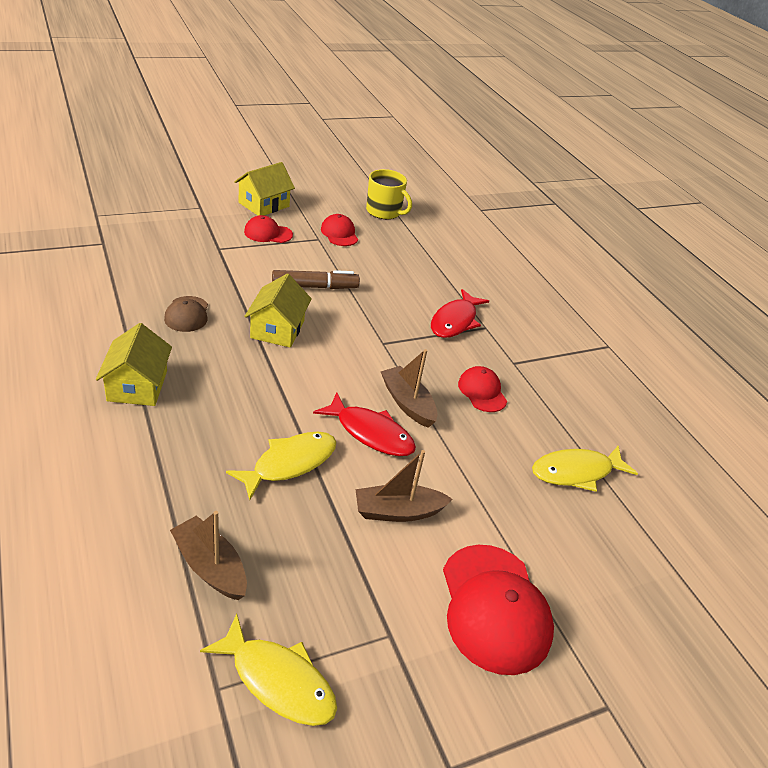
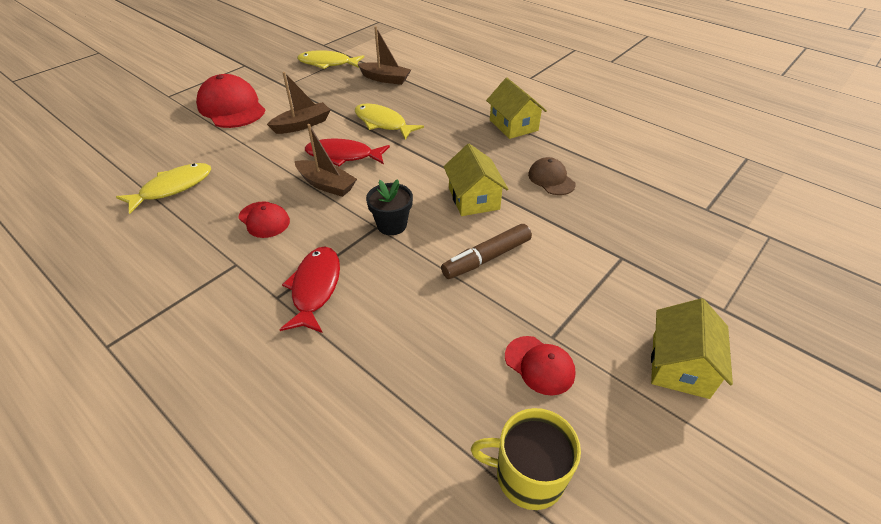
camera: 160 degrees right, 5 degrees up
yellow fish [226,432,337,500] -> yellow fish turned 105 degrees clockwise [355,104,424,140]
red cap [244,215,293,243] -> none
none -> black flower pot [366,179,413,235]

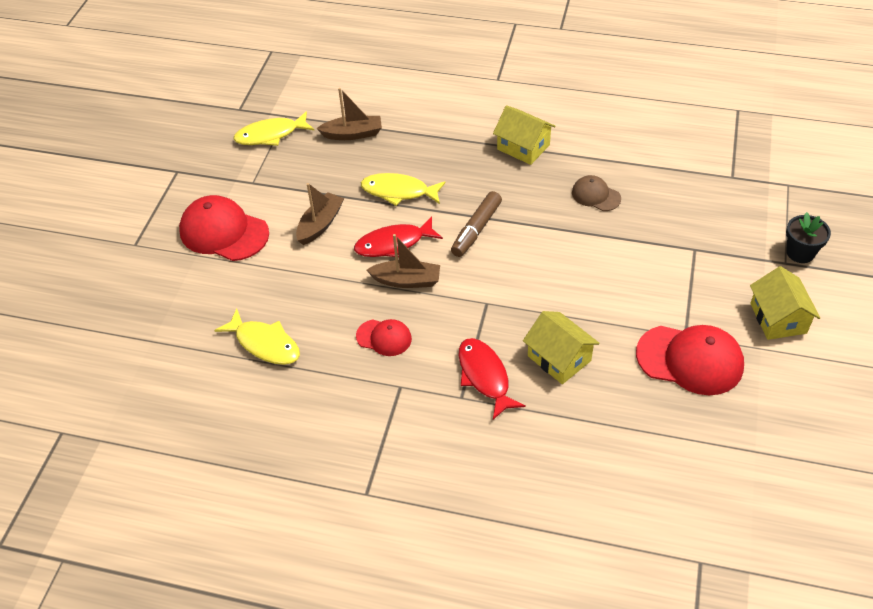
camera: 25 degrees left, 5 degrees up
yellow fish [116,163,211,214] -> yellow fish turned 105 degrees clockwise [214,309,300,365]
black flower pot [366,179,413,235] -> black flower pot moved to [786,212,831,263]
brown marker [441,224,532,279] -> brown marker moved to [451,191,502,257]
yellow house [444,144,508,216] -> yellow house moved to [523,311,600,384]
yellow mug [471,408,581,510] -> none
red cap [505,336,576,396] -> red cap [636,325,744,395], size x1.82

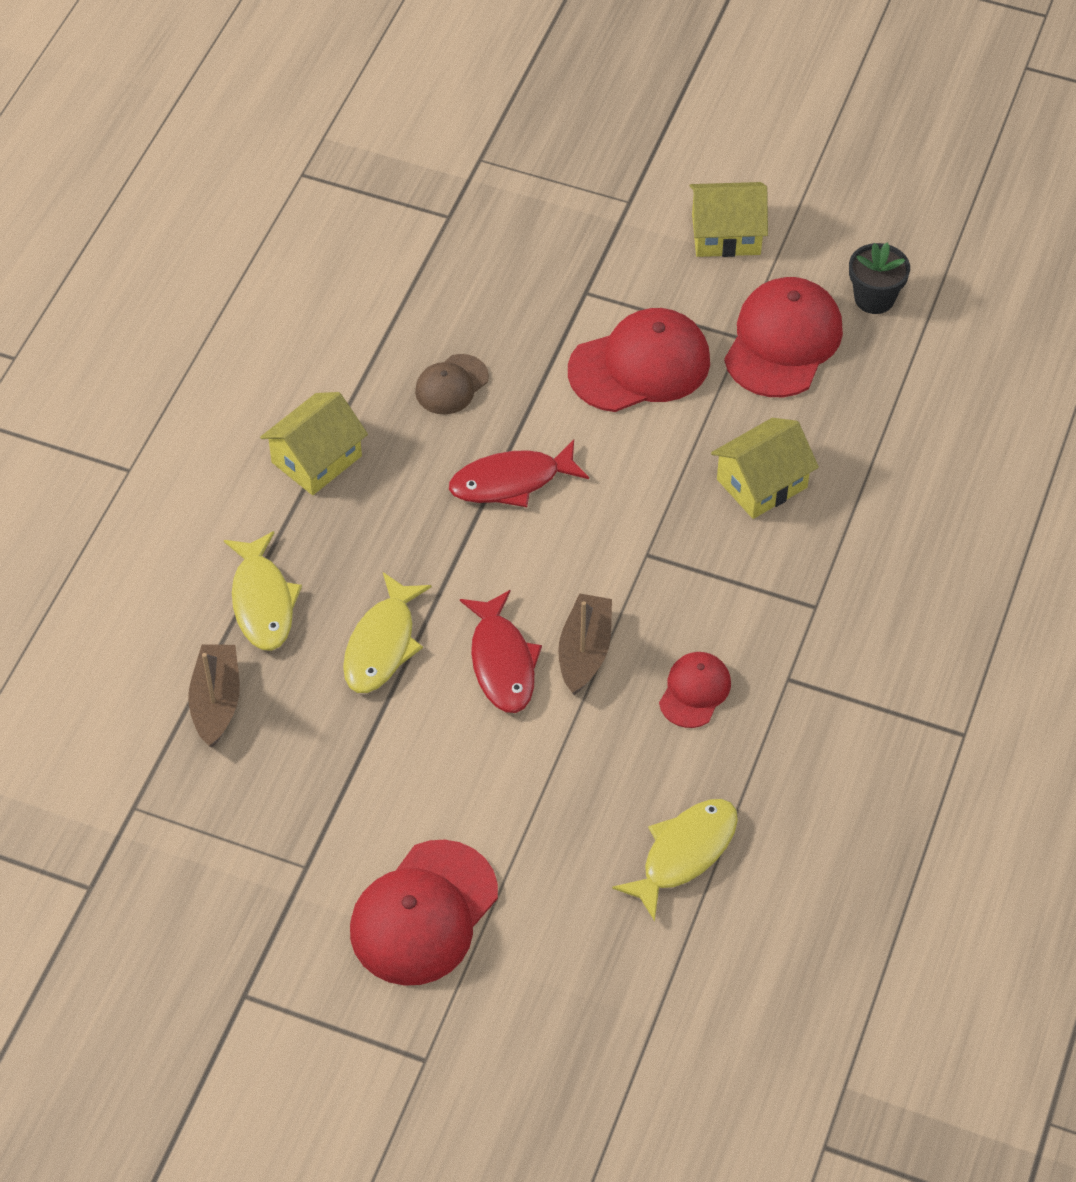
camera: 85 degrees left, 5 degrees up
yellow fish [233,111,314,146] -> yellow fish moved to [224,531,302,651]
brown boat [296,183,344,245] -> none
brown marker [451,191,502,257] -> none
red fish [459,338,526,420] -> red fish moved to [449,440,589,507]
black flower pot [786,212,831,263] -> black flower pot moved to [849,242,910,314]
none -> red cap [568,308,710,412]

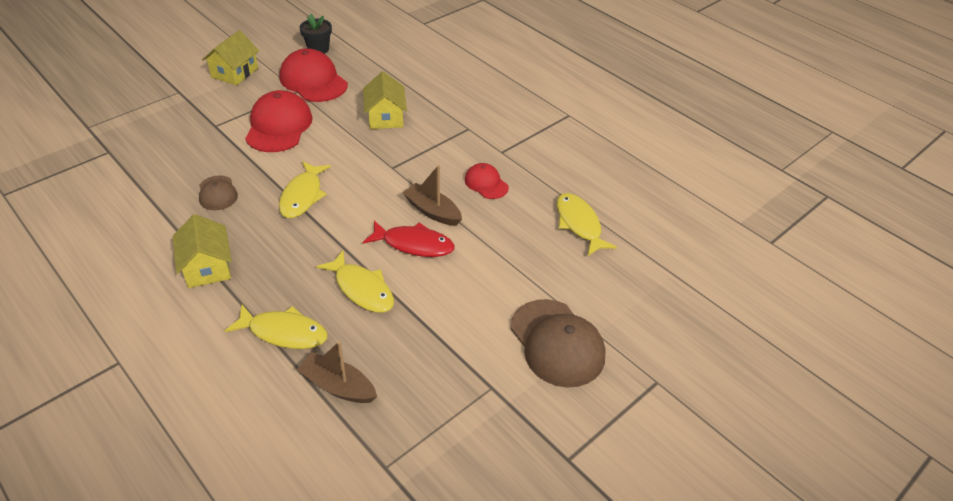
camera: 65 degrees left, 10 degrees down
red cap [350,840,498,986] -> brown cap [510,299,606,387]
red fish [449,440,589,507] -> yellow fish [279,161,331,218]

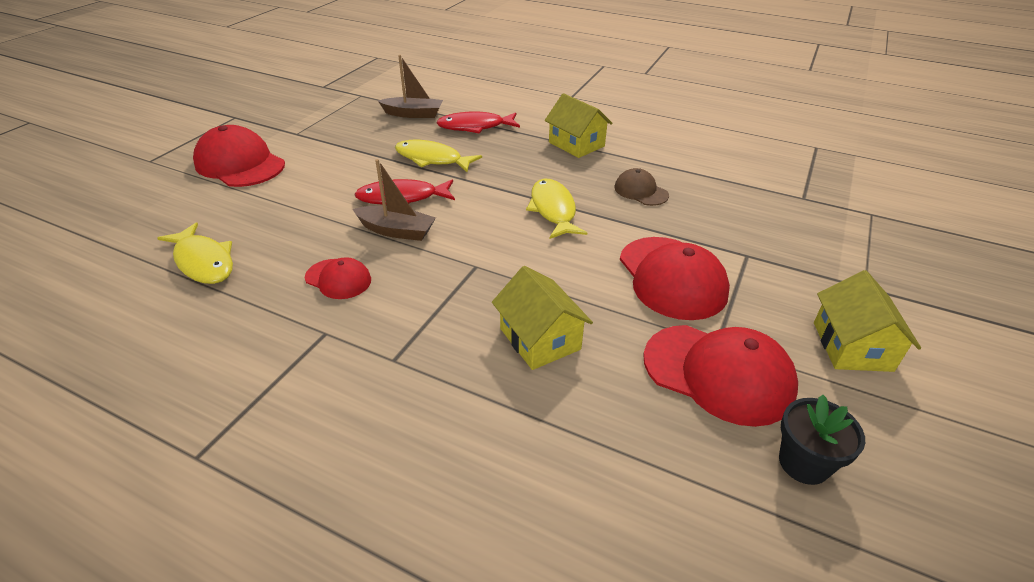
camera: 160 degrees right, 5 degrees down
yellow fish [225,305,328,349] -> red fish [436,112,520,134]
brown cap [510,299,606,387] -> red cap [193,125,285,187]

